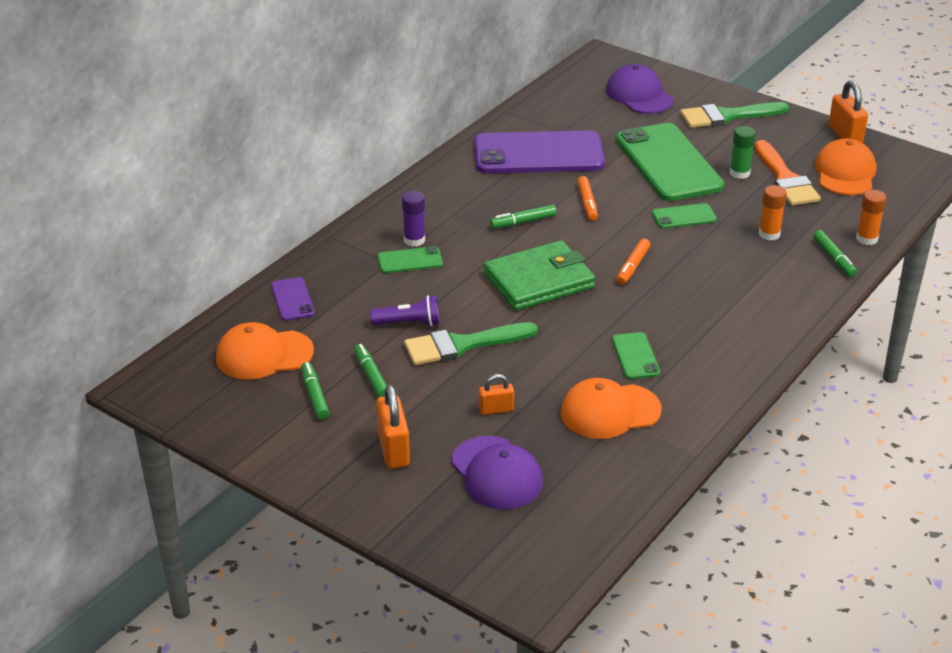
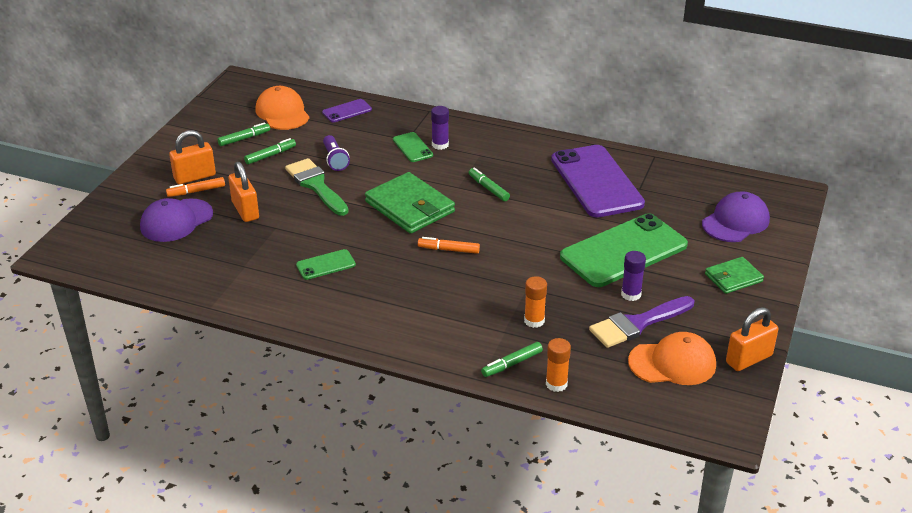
camera: 75 degrees right, 0 degrees up
orange padlock [479,374,514,415] -> orange padlock [228,162,259,222], size x1.68
orange cap [560,378,662,439] -> none
orange marker [577,176,598,221] -> orange marker moved to [166,177,225,197]
green phone [652,203,717,229] -> none
green brush [680,102,789,128] -> green wallet [705,257,764,294]
green glue stick [730,126,756,179] -> purple glue stick [621,251,646,301]
orange brush [755,140,821,206] -> purple brush [589,296,694,348]

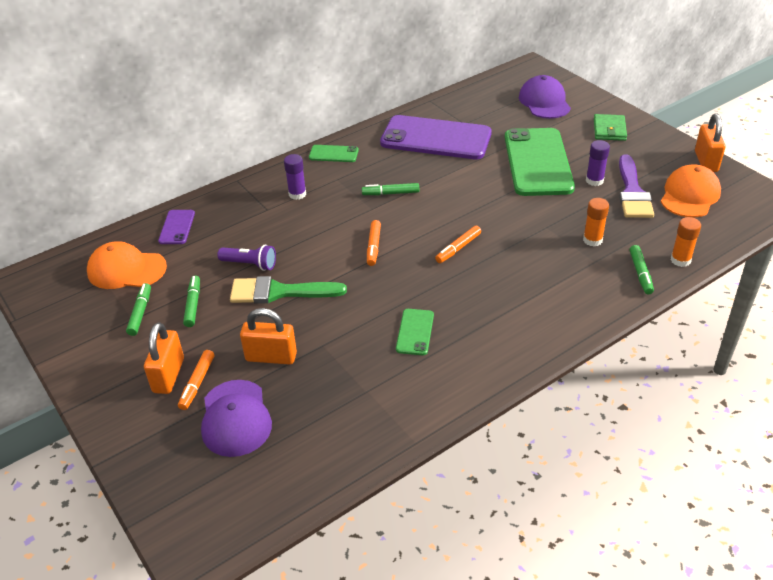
camera: 55 degrees left, 5 degrees up
green wallet [365,172,455,234] -> orange marker [367,220,381,266]
green phone [393,132,433,162] -> green phone moved to [309,145,359,162]

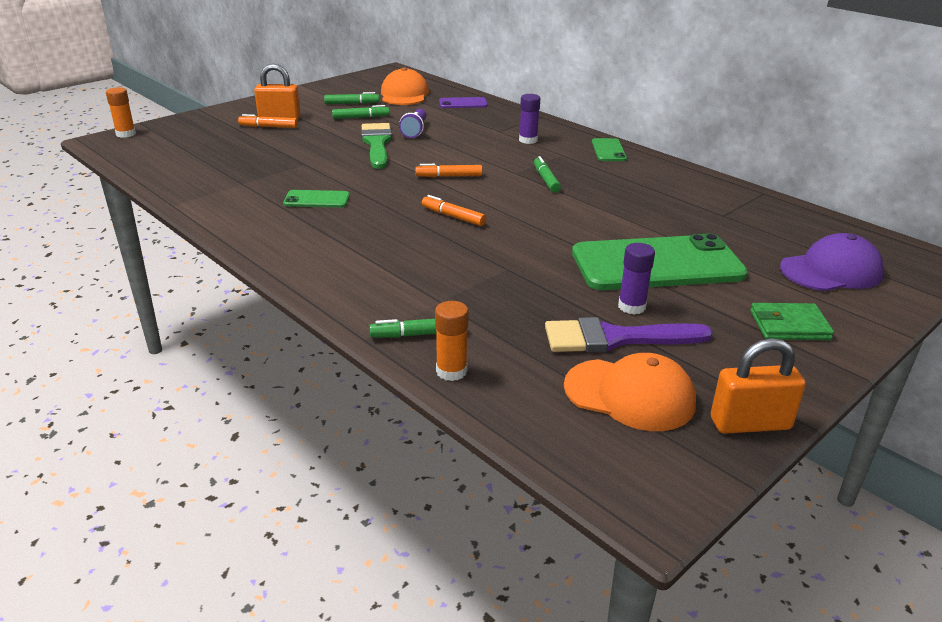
camera: 80 degrees right, 10 degrees down
purple cap [201,380,272,457] -> none
orange padlock [240,308,297,365] -> none
purple phone [380,115,492,159] -> none
orange glue stick [583,198,609,247] -> orange glue stick moved to [106,87,136,138]

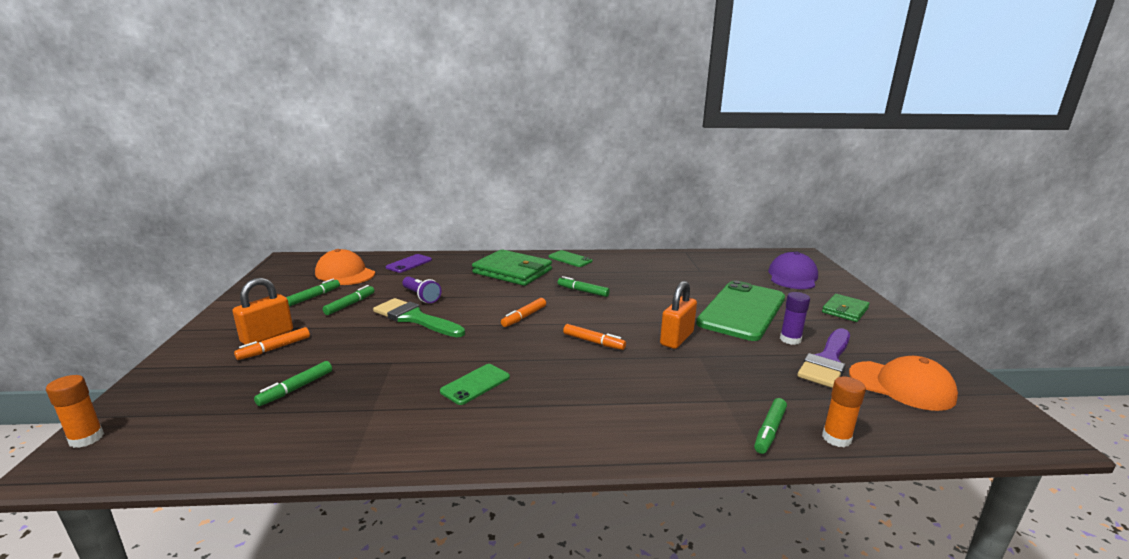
camera: 50 degrees left, 10 degrees down
orange marker [422,195,486,226] -> orange marker turned 135 degrees counterclockwise [563,324,626,350]
purple glue stick [519,94,540,144] -> green wallet [472,249,552,286]
orange cap [564,353,696,431] -> orange cap turned 60 degrees clockwise [849,356,958,411]
orange padlock [711,338,806,434] -> orange padlock moved to [660,281,697,349]
none -> green marker [254,361,332,406]

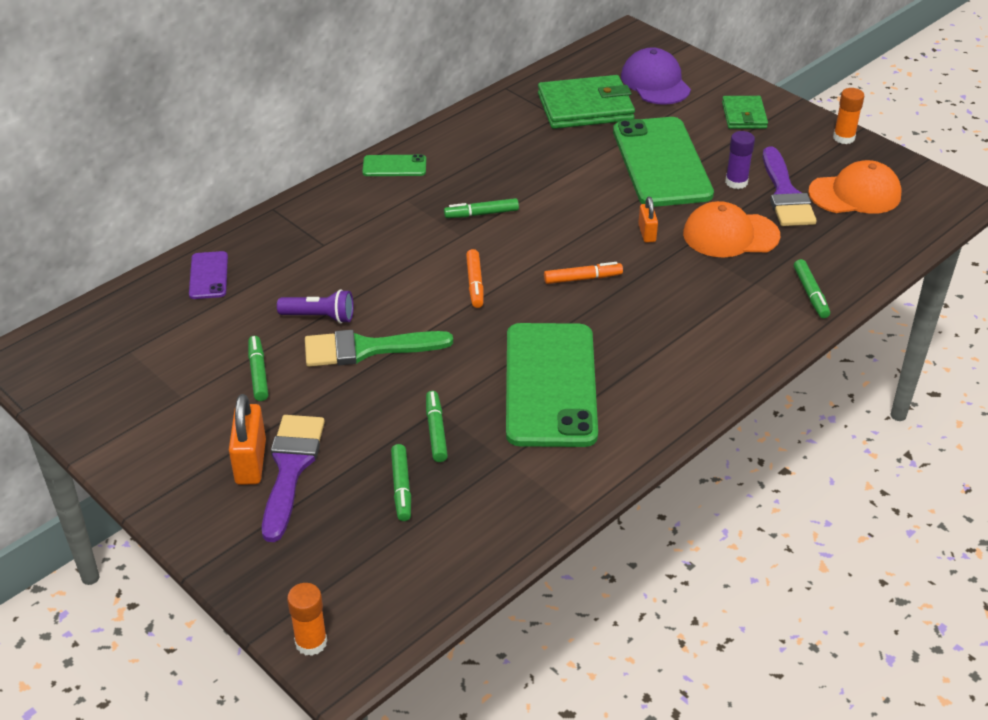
camera: 40 degrees left, 20 degrees up
orange marker [234,327,310,360] -> purple brush [262,415,325,542]
green marker [286,278,340,307] -> green marker moved to [426,391,448,462]
orange cap [315,249,375,285] -> orange cap moved to [683,201,780,258]
green phone [440,364,510,405] -> green phone [506,323,598,447], size x2.25
green wallet [472,249,552,286] -> green wallet moved to [538,75,635,129]
orange padlock [660,281,697,349] -> orange padlock [638,197,658,243], size x0.59
orange glue stick [822,376,866,447] -> orange glue stick moved to [833,88,864,144]

